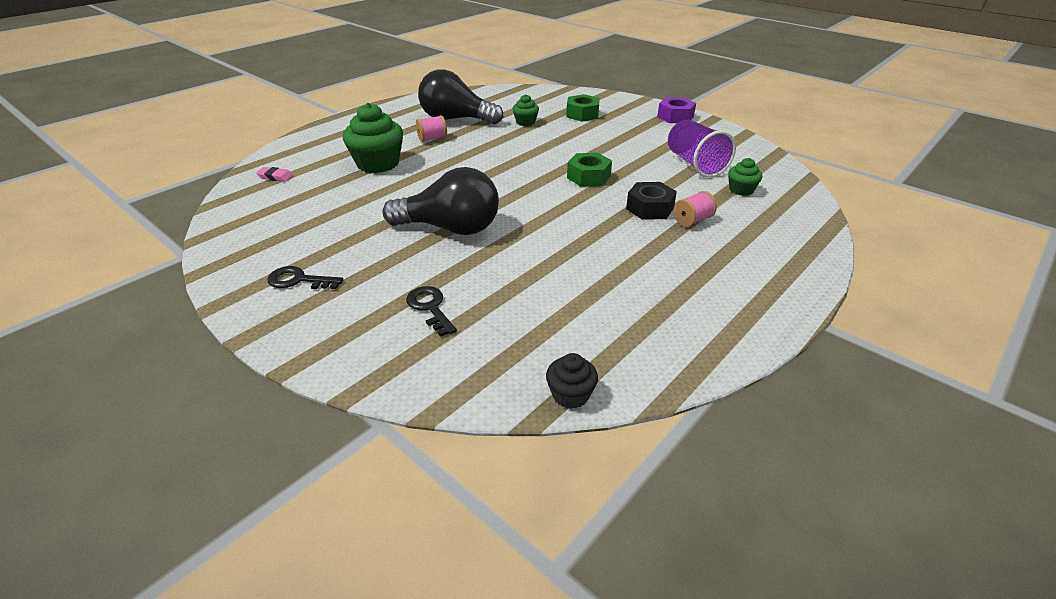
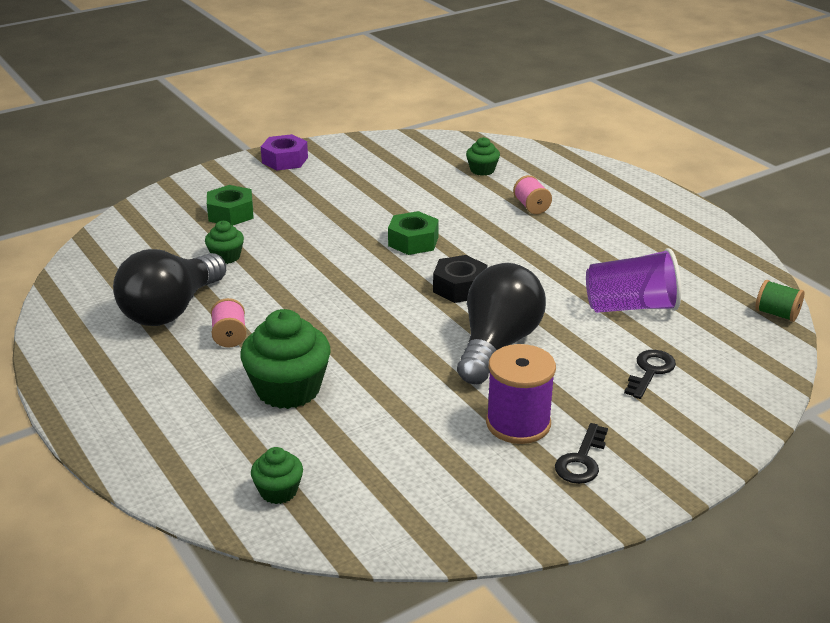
camera: 75 degrees left, 5 degrees down
pink eraser [256,167,293,182] -> green cupcake [251,447,303,504]
black key [406,286,457,337] -> black key turned 135 degrees clockwise [624,350,676,399]
black cupcake [546,353,598,409] -> green spool [755,280,804,322]
black nut [626,182,677,220] -> black nut moved to [433,255,487,303]
purple cup [668,119,736,178] -> purple cup moved to [586,248,681,313]
none -> purple spool [486,344,556,444]

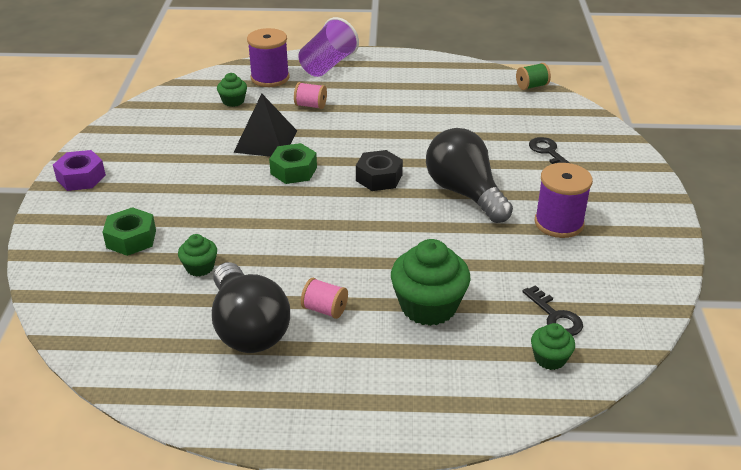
camera: 55 degrees left, 5 degrees up
black key [555,423,608,484] -> black key moved to [522,285,583,336]
purple cup [586,248,681,313] -> purple cup moved to [298,17,359,77]
none -> black pyramid [233,94,297,157]
none -> purple spool [247,28,290,87]

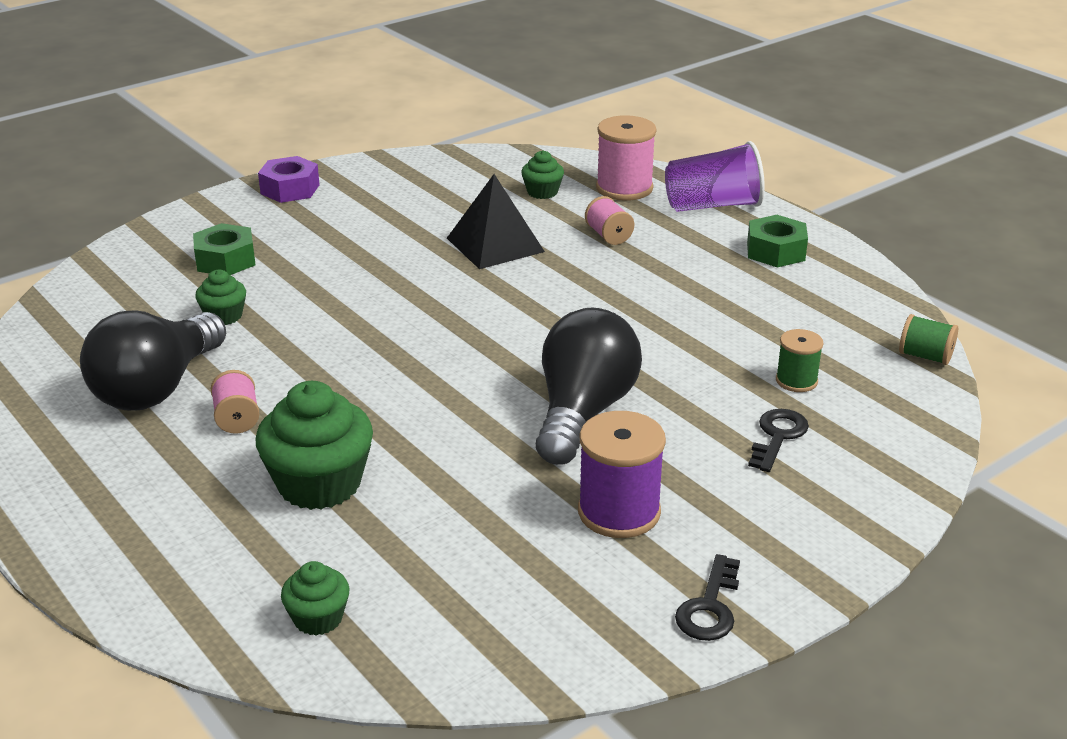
camera: 50 degrees right, 5 degrees down
purple spool [247,28,290,87] -> pink spool [596,115,656,201]
green nut [269,143,317,184] -> green nut moved to [747,215,808,268]
black nut [356,150,403,191] -> none
black key [522,285,583,336] -> black key moved to [675,554,740,641]
none -> green spool [776,329,824,392]

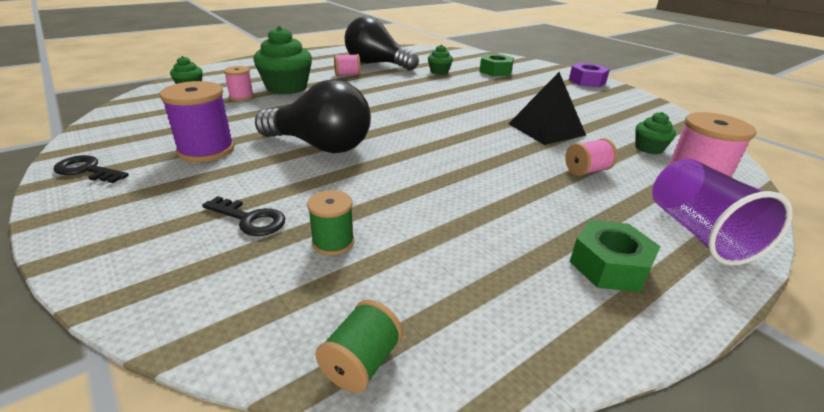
camera: 90 degrees right, 0 degrees up
none -> pink spool [224,66,254,101]

